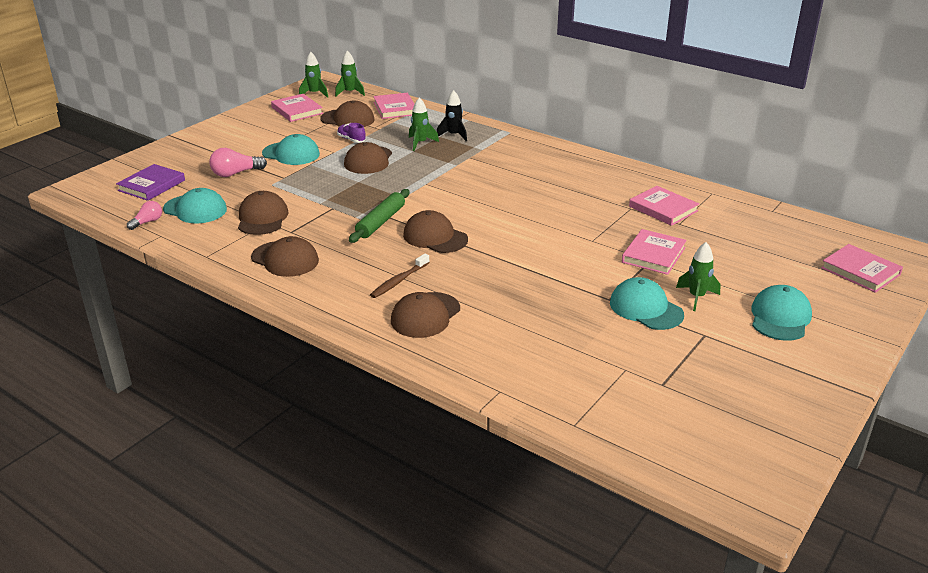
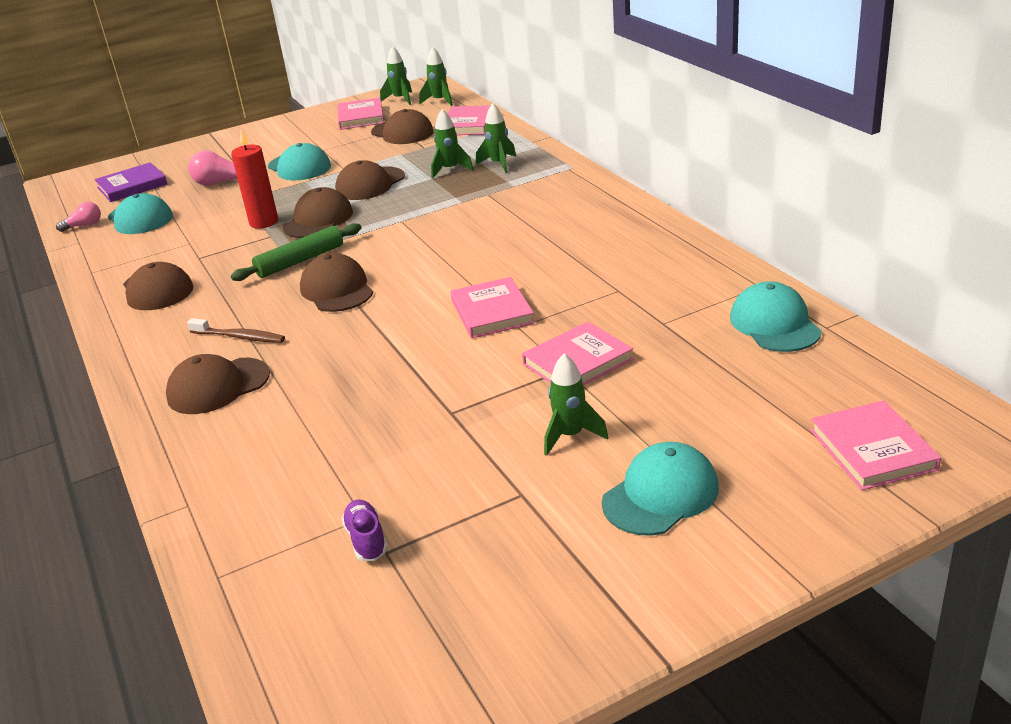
camera: 30 degrees right, 0 degrees up
brown cap [238,191,288,235] -> brown cap moved to [283,187,353,238]
purple shoe [337,123,366,143] -> purple shoe moved to [341,500,387,561]
brown toothbrush [370,254,430,298] -> brown toothbrush turned 135 degrees counterclockwise [187,318,285,343]
black rocket [437,90,467,141] -> green rocket [476,103,516,173]
turquoise cap [610,277,684,330] -> turquoise cap moved to [730,281,822,352]
pink book [629,186,699,226] -> pink book moved to [450,277,535,338]
none -> red candle [231,130,278,229]

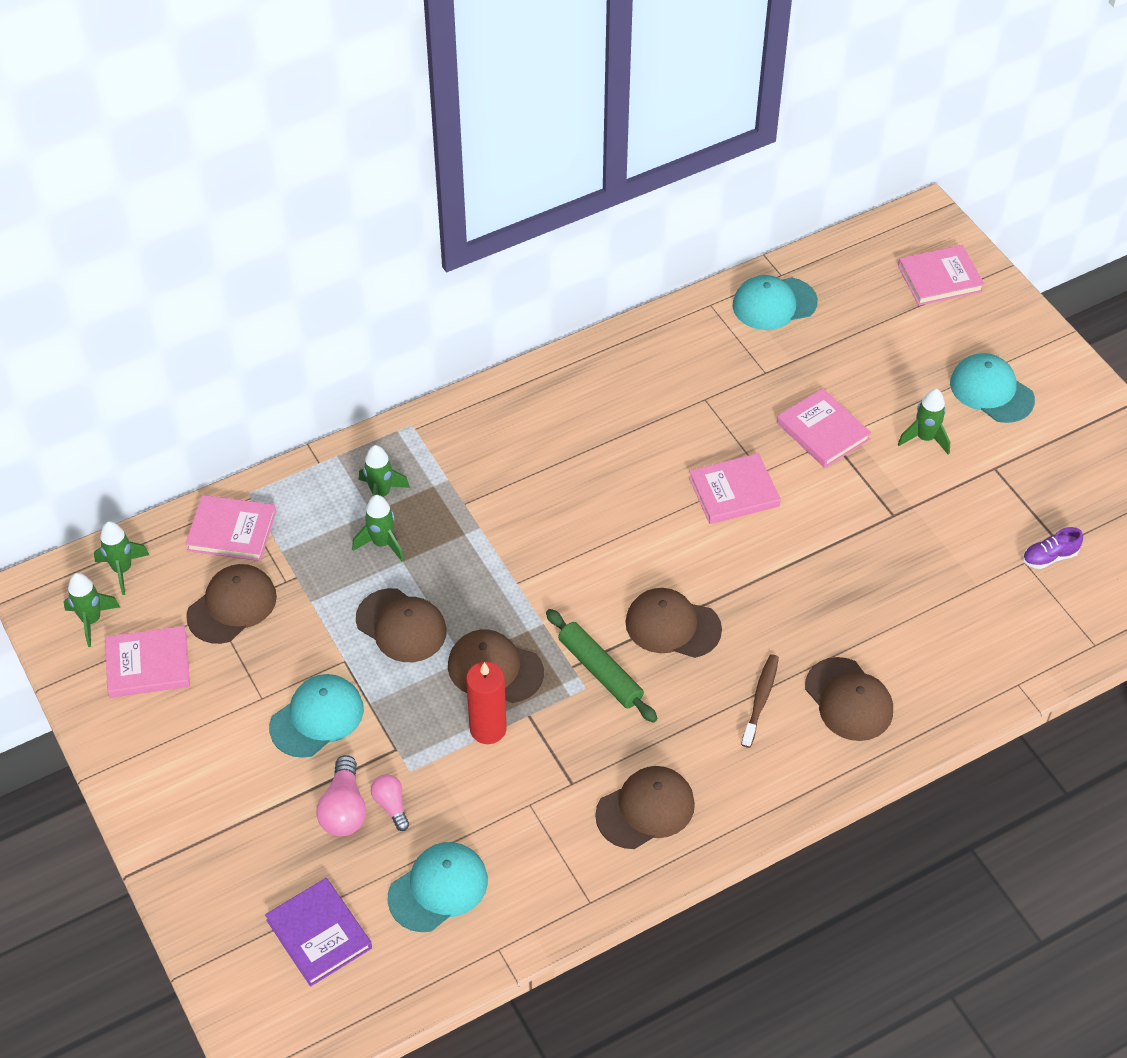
camera: 95 degrees left, 20 degrees up
pink light bulb [56,201,101,232] -> pink light bulb moved to [371,774,409,831]
brown cap [300,253,373,312] -> brown cap turned 45 degrees clockwise [625,588,722,658]

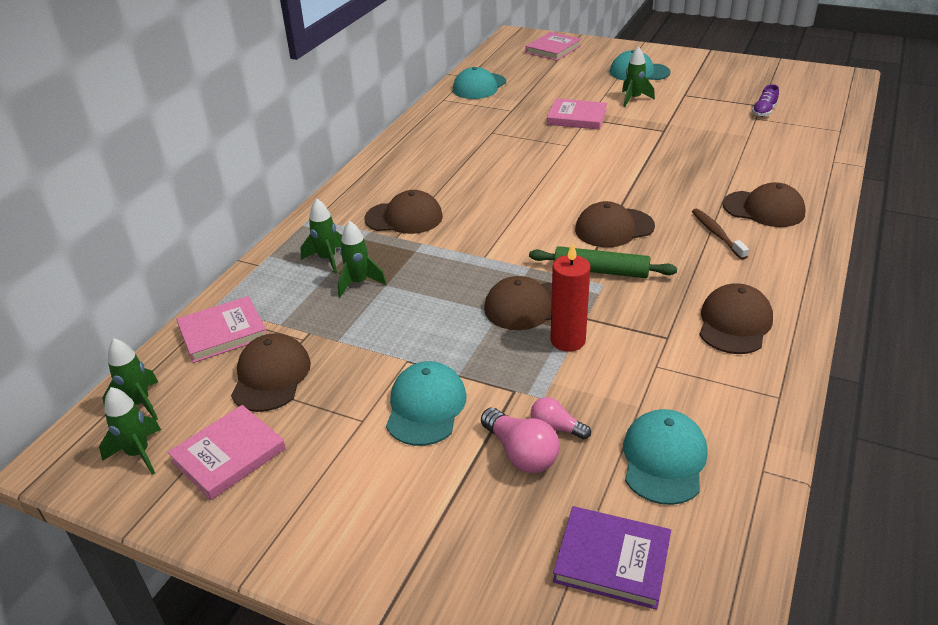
camera: 35 degrees left, 15 degrees down
brown cap [356,588,447,662] -> brown cap moved to [365,190,443,234]
pink book [689,453,781,524] -> none

